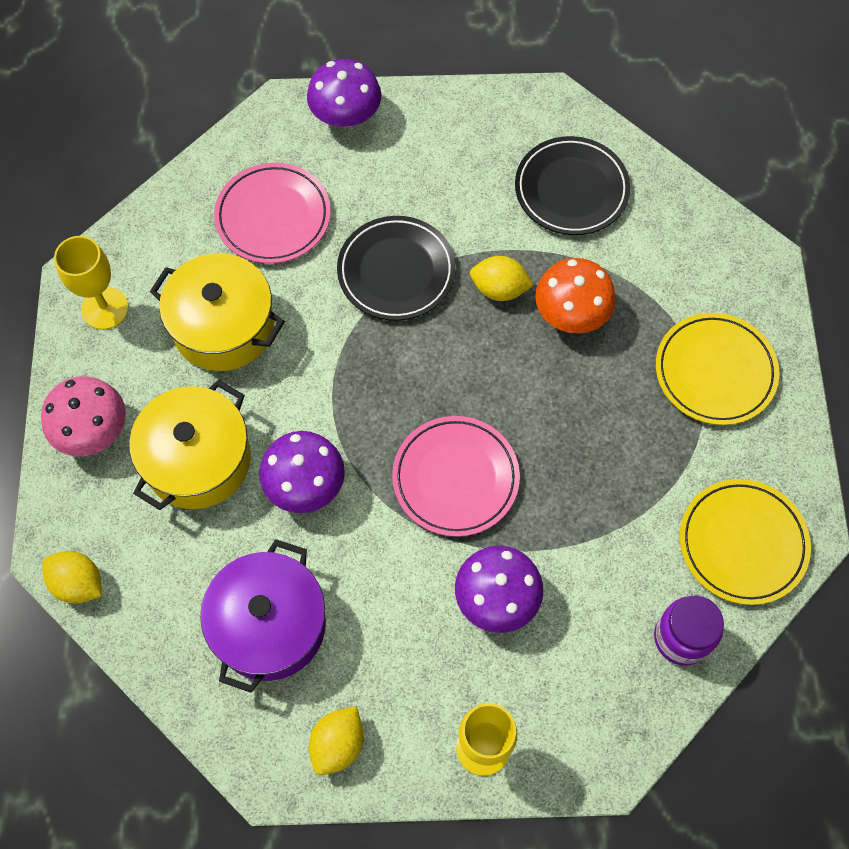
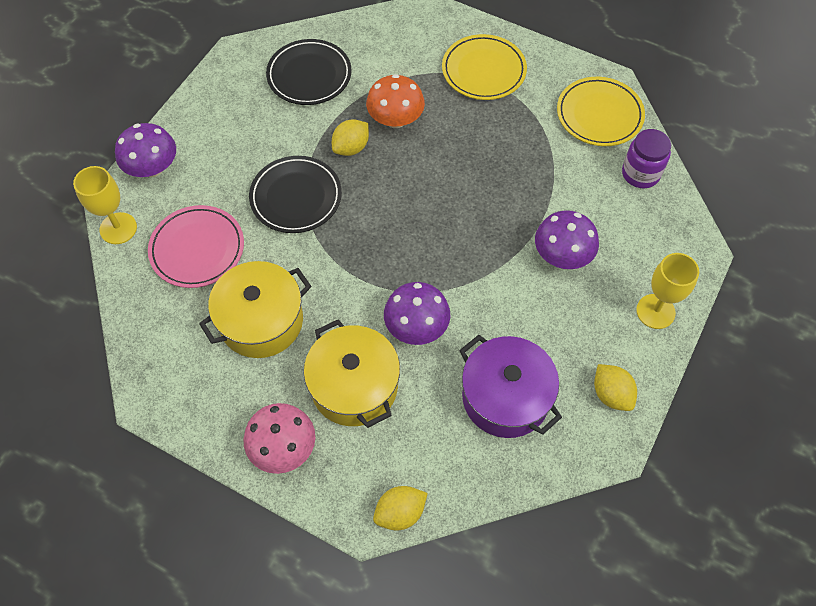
camera: 60 degrees left, 5 degrees down
yellow goblet [54,236,129,330] -> yellow goblet moved to [73,166,137,244]
pink plate [392,416,520,537] -> none

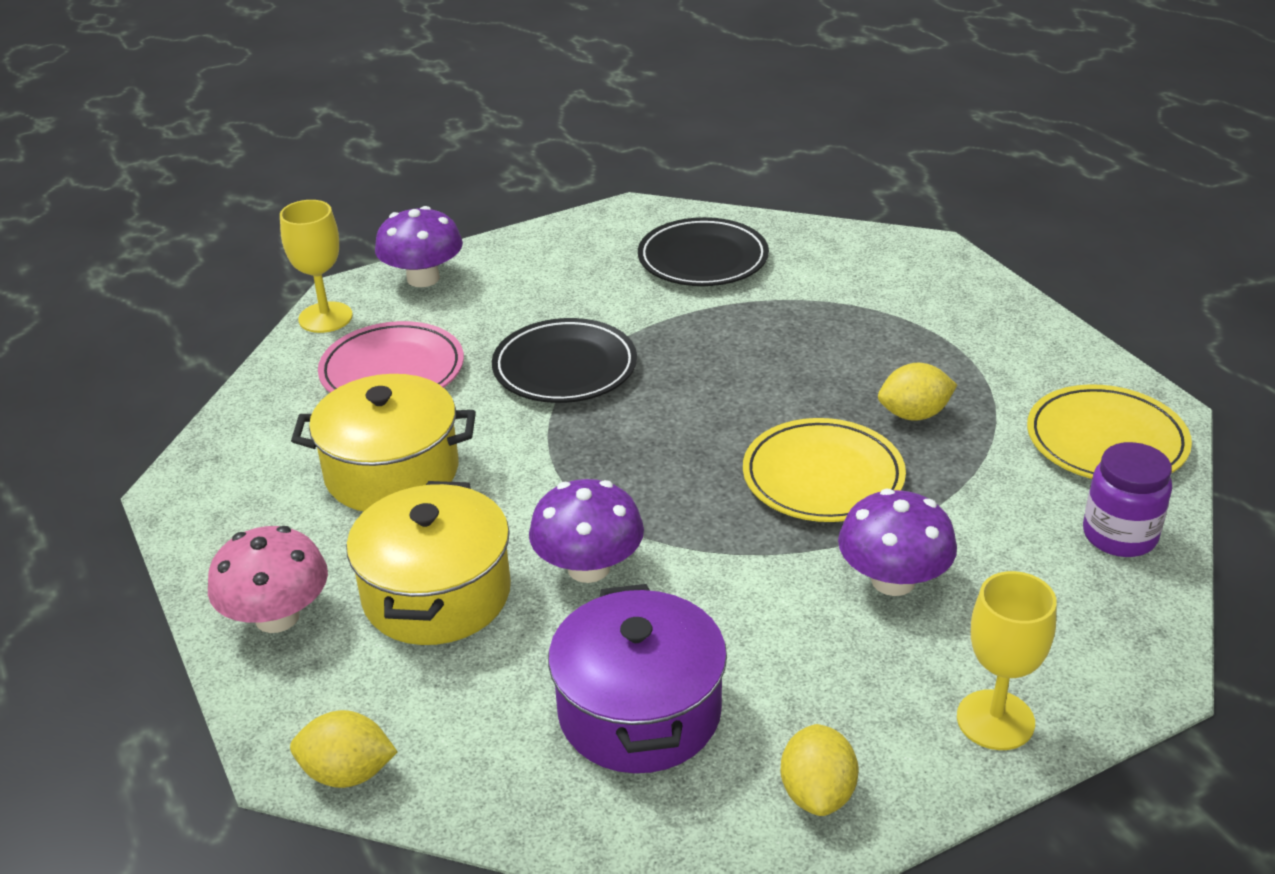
camera: 35 degrees right, 25 degrees down
yellow lemon [332,119,369,156] -> yellow lemon moved to [878,363,957,421]
orange mushroom [366,74,425,128] -> none
yellow plate [442,34,527,100] -> yellow plate moved to [743,418,906,522]

